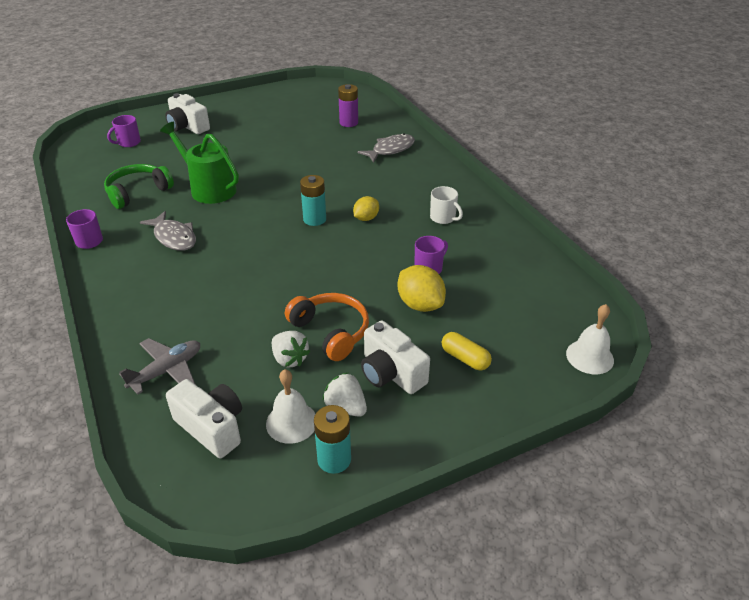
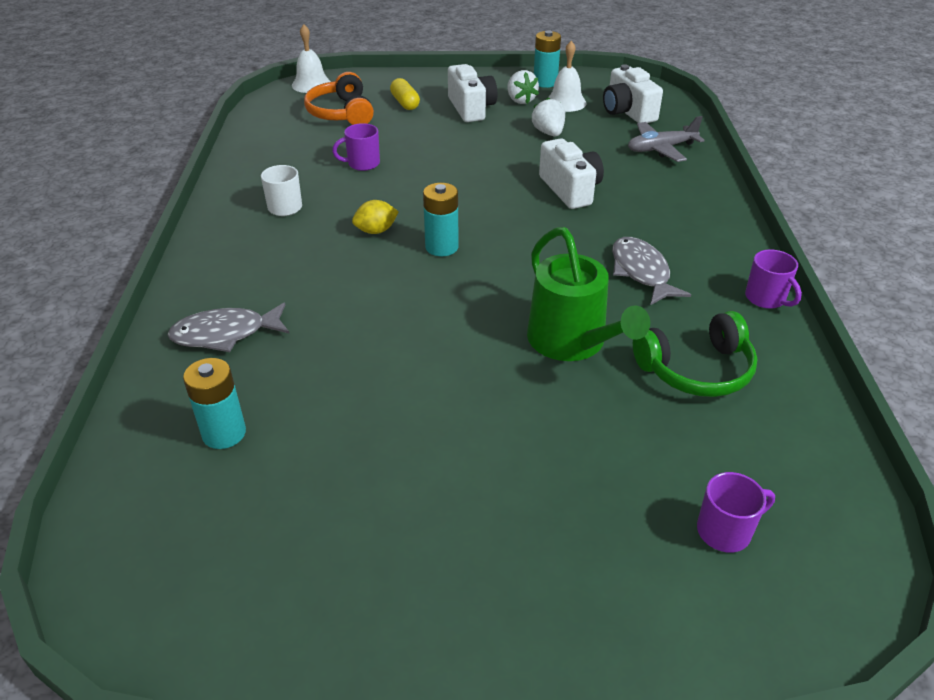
camera: 155 degrees left, 0 degrees up
white camera [165,93,210,134] -> white camera moved to [539,138,604,209]
orange headphones [285,293,369,361] -> orange headphones moved to [304,72,374,125]
purple battery [338,84,358,127] -> turquoise battery [183,358,246,449]
yellow lemon [398,265,446,312] -> none

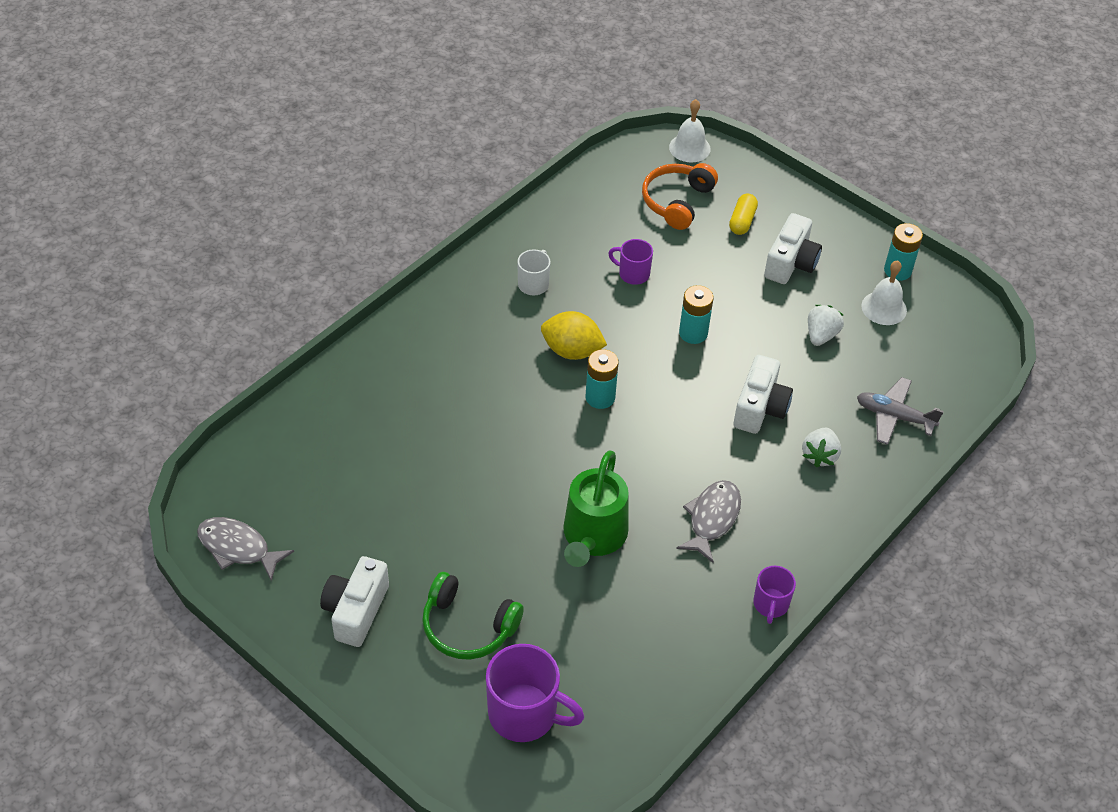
camera: 40 degrees right, 10 degrees up
grey fish [167,303,289,352] -> grey fish moved to [197,517,294,581]
turquoise battery [183,358,246,449] -> turquoise battery moved to [679,285,713,344]
yellow lemon [352,200,399,234] -> yellow lemon [541,311,607,360], size x1.58
white strawberry [507,70,539,104] -> white strawberry moved to [802,428,841,467]
white camera [603,64,663,123] -> white camera moved to [320,556,389,647]
green headphones [633,311,757,397] -> green headphones moved to [422,572,524,660]
purple mug [697,472,775,552] -> purple mug [486,644,584,742], size x1.79

